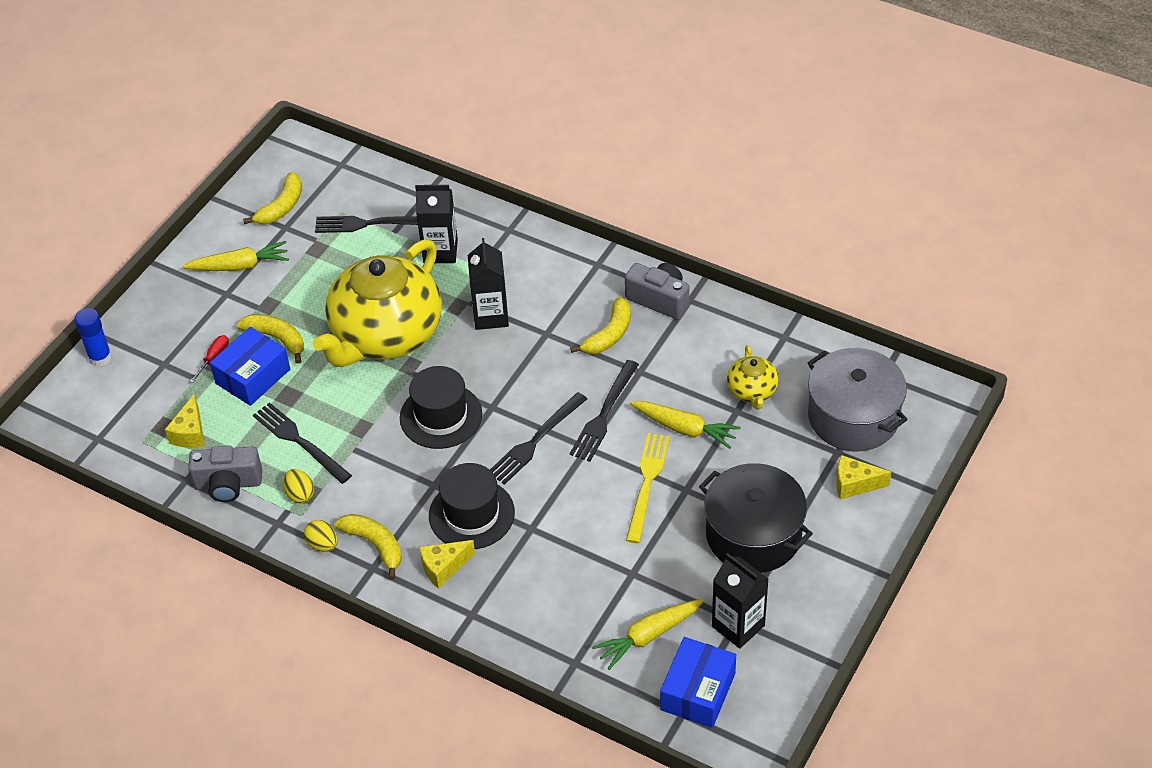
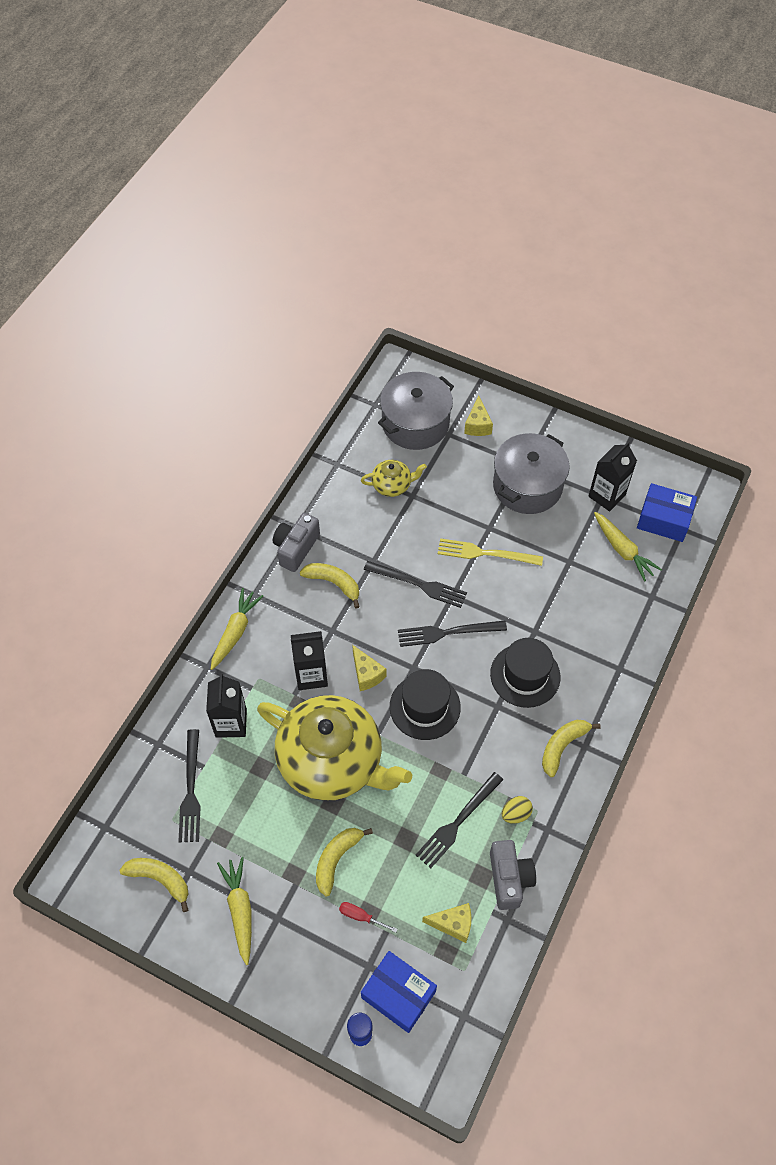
camera: 95 degrees left, 10 degrees up
blue box [210,327,290,406] -> blue box moved to [361,951,437,1033]
yellow egg [304,520,338,552] -> none
yellow cheese [420,540,475,589] -> yellow cheese moved to [352,645,386,691]
black fork [490,392,587,485] -> black fork turned 135 degrees clockwise [398,621,507,647]
yellow carrot [630,401,741,449] -> yellow carrot moved to [211,588,263,670]
black pot [699,463,813,573] -> grey pot [493,433,570,514]

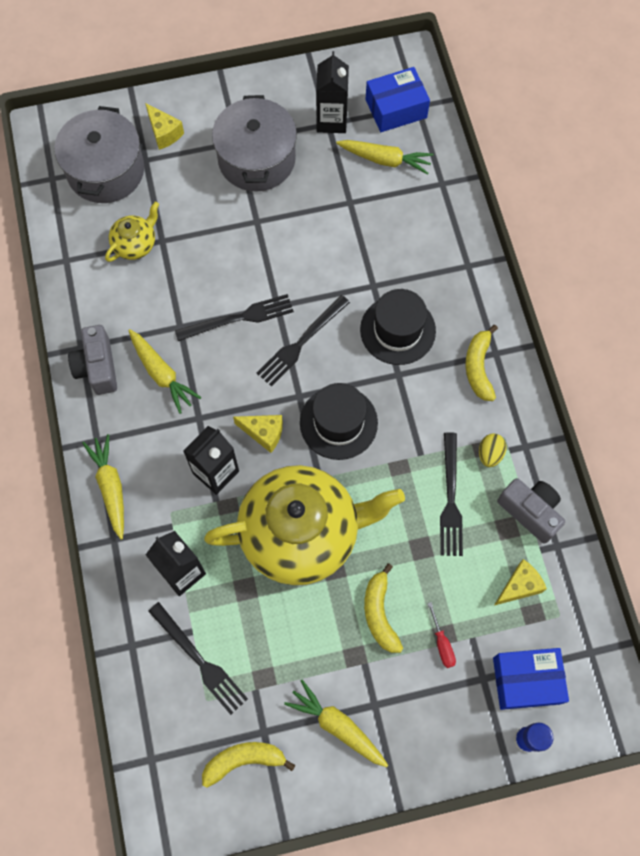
camera: 40 degrees left, 10 degrees up
yellow banana [300,563,360,608] -> yellow carrot [128,329,201,414]
red screwdriver [339,902,398,932] -> red screwdriver turned 90 degrees counterclockwise [427,602,456,668]
yellow fork [438,538,543,566] -> none

